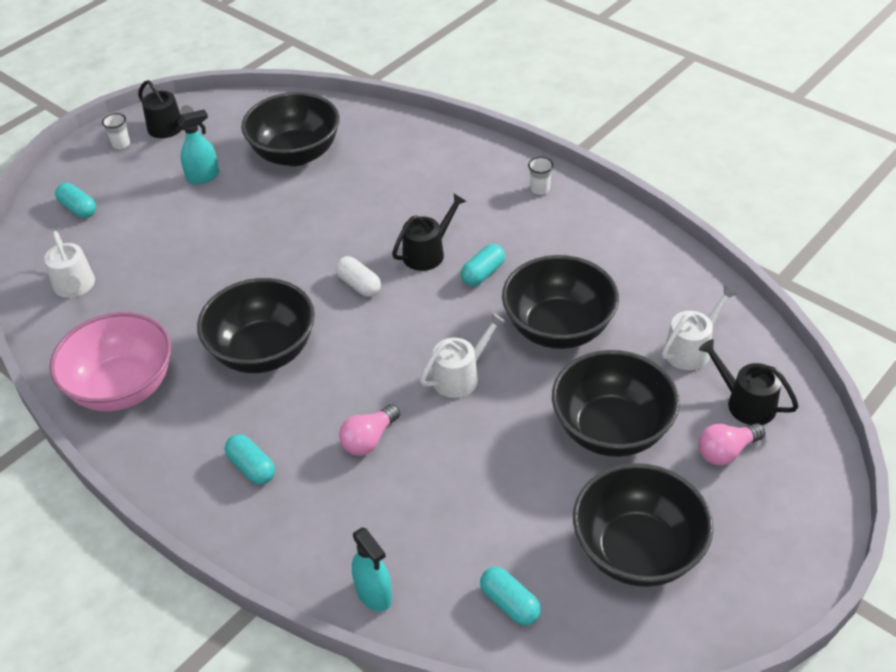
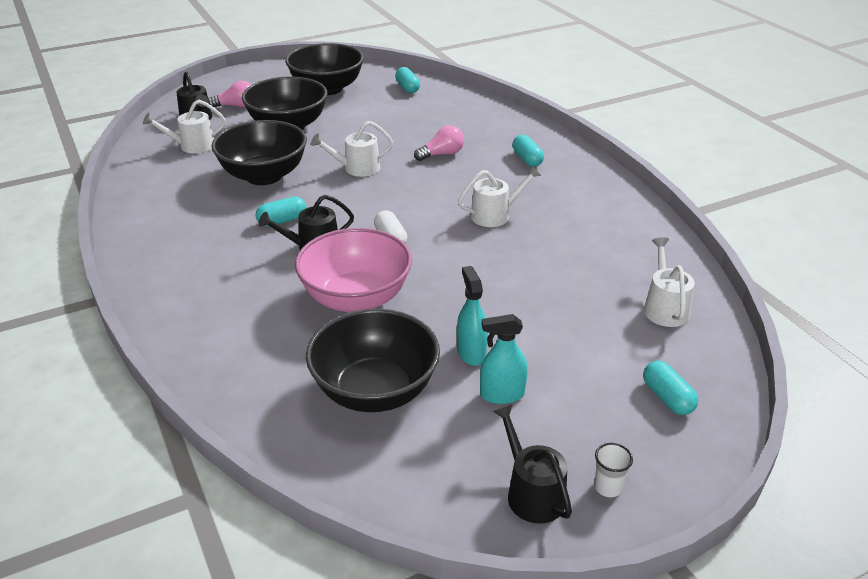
camera: 160 degrees left, 10 degrees down
pink bowl [49,312,171,411] -> pink bowl moved to [295,228,412,312]
black bowl [197,278,315,373] -> white watering can [458,165,542,227]
turquoise spray bottle [352,527,392,612] -> turquoise spray bottle moved to [457,266,488,366]
white cup [528,157,554,195] -> none

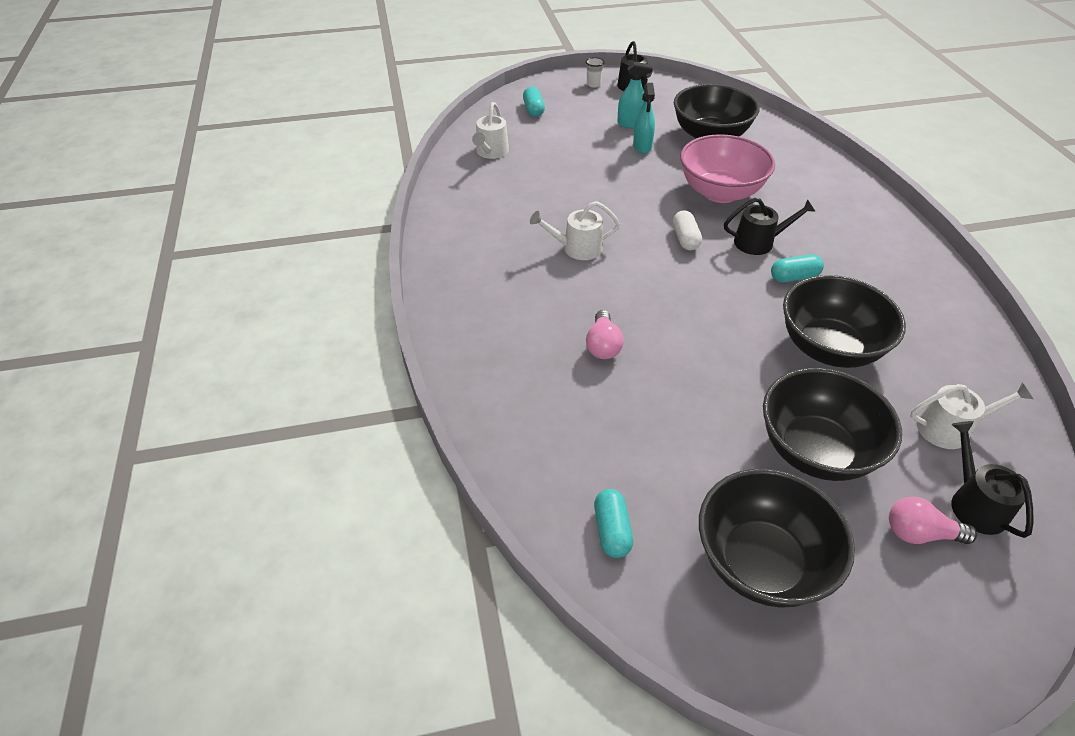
camera: 165 degrees left, 10 degrees up
white watering can [311,121,393,177] -> none
pink light bulb [414,125,464,161] -> pink light bulb turned 75 degrees counterclockwise [586,310,624,359]
turquoise capsule [512,135,544,167] -> none

